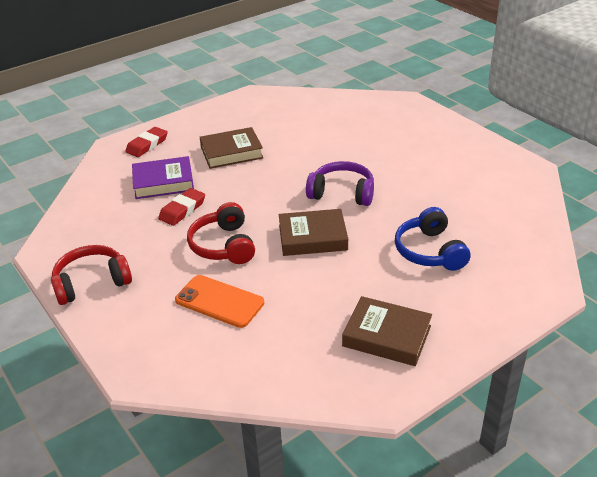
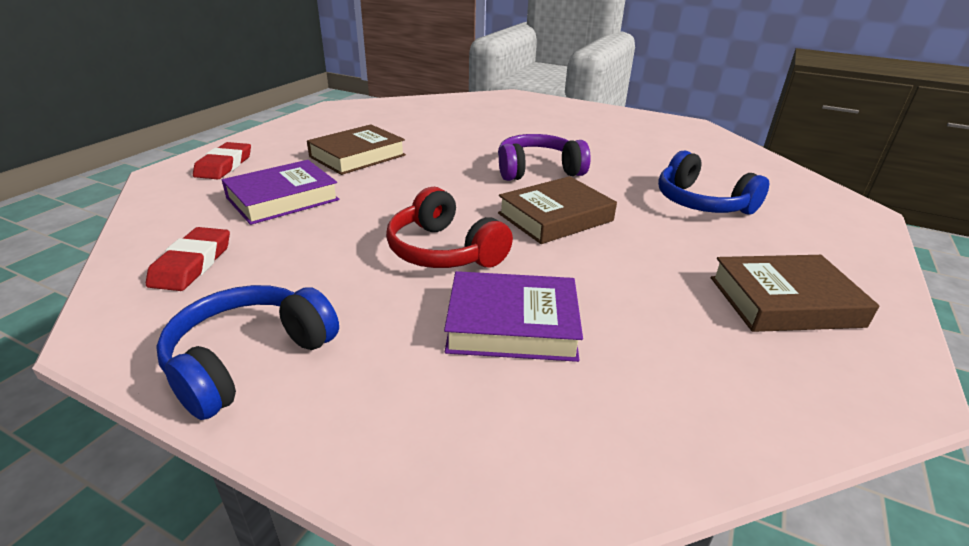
camera: 30 degrees left, 5 degrees down
red headphones [51,245,132,305] -> blue headphones [156,285,339,420]
red eraser [158,188,205,226] -> red eraser moved to [146,227,230,291]
orange phone [175,275,264,328] -> purple book [444,271,583,362]

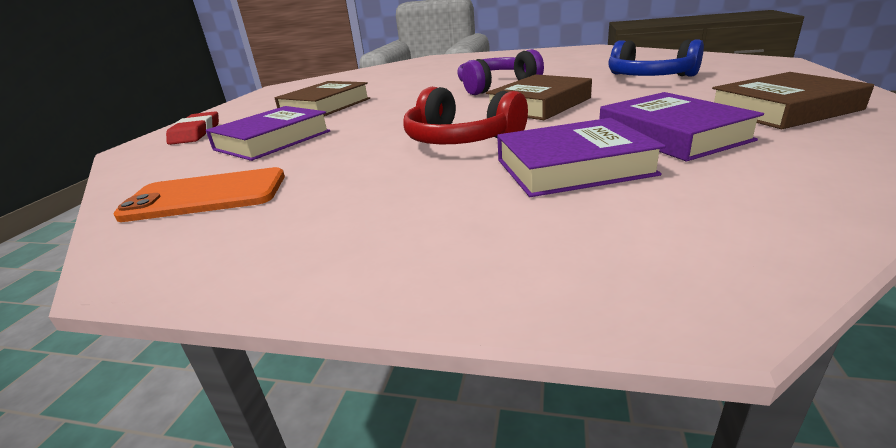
camera: 10 degrees left, 5 degrees down
red eraser [146,227,230,291] -> orange phone [113,167,285,222]
blue headphones [156,285,339,420] -> none
none -> purple book [599,92,764,161]

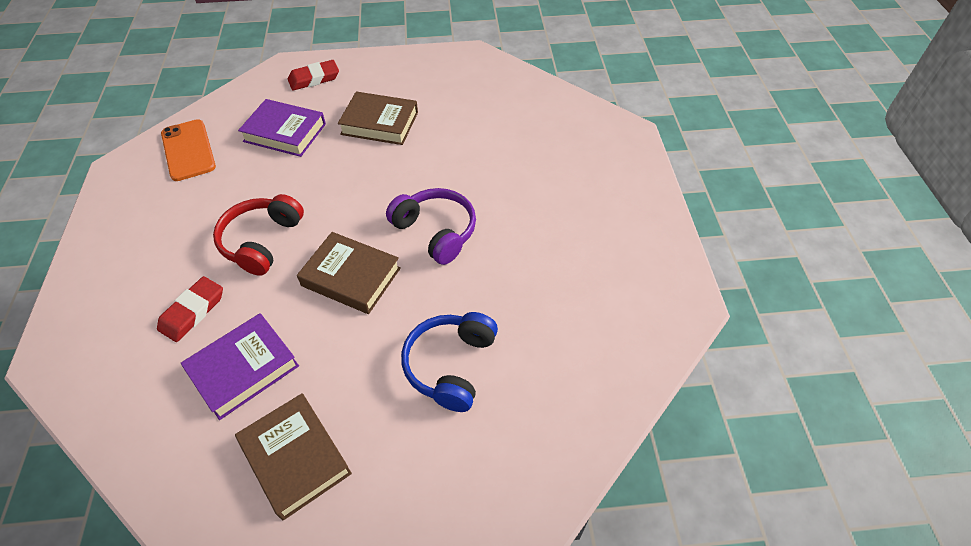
camera: 70 degrees right, 25 degrees up
purple book [497,118,666,197] -> red eraser [157,276,223,342]

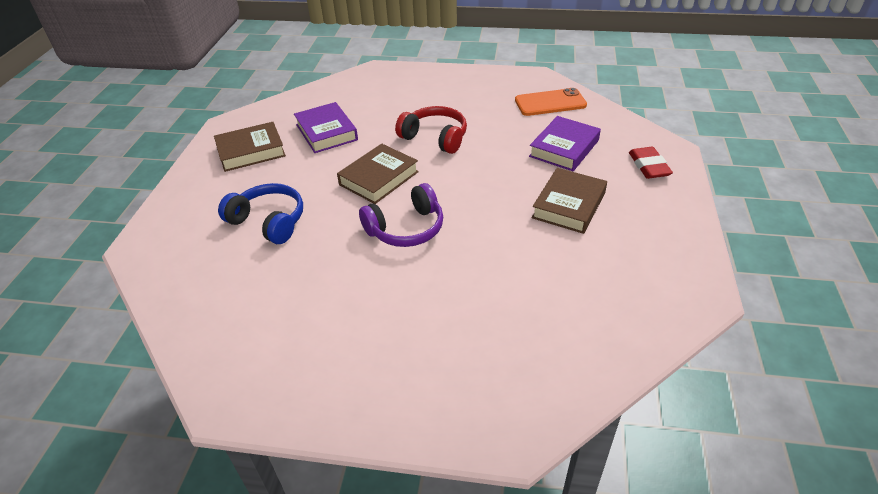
camera: 105 degrees right, 10 degrees down
red eraser [157,276,223,342] -> none

